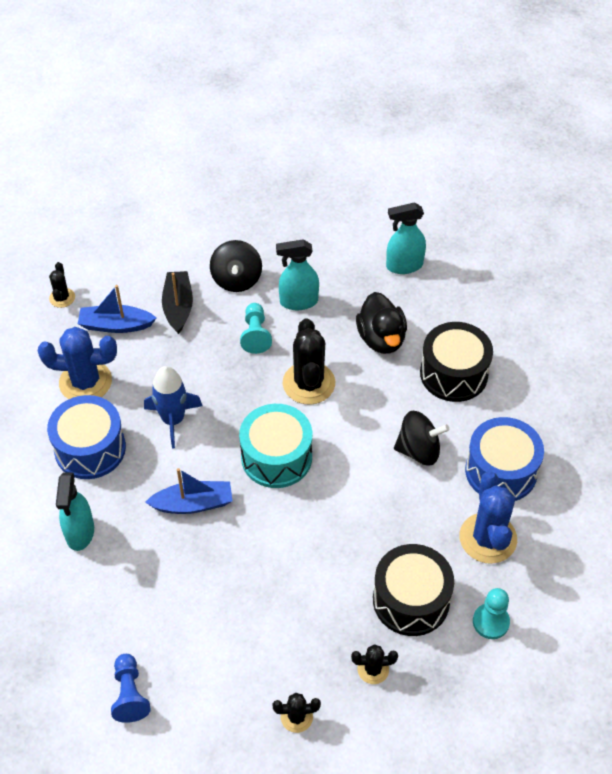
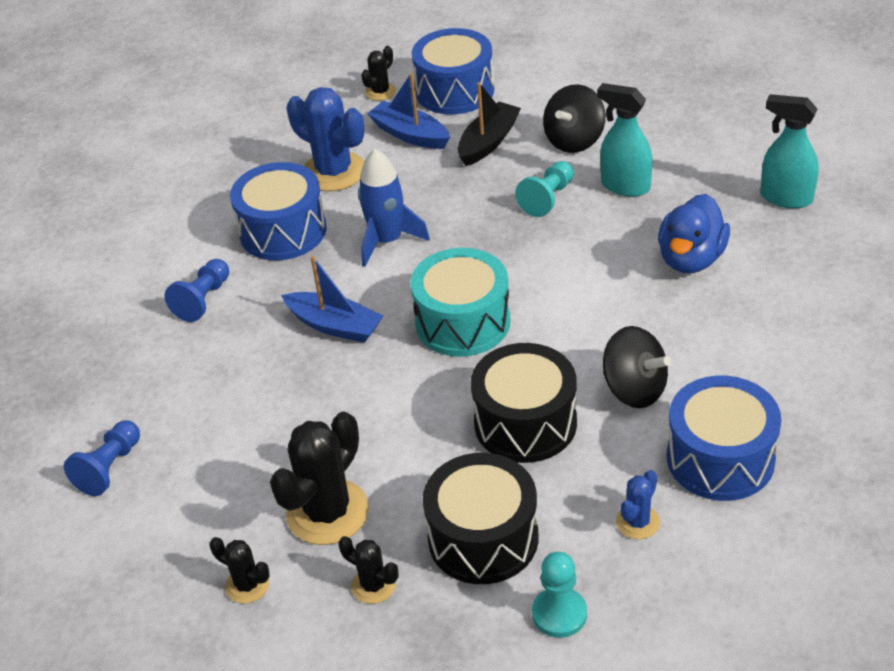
camera: 40 degrees right, 10 degrees down
turquoise spray bottle [56,472,94,551] -> blue pawn [164,259,229,322]
black cactus [283,319,335,404] -> black cactus moved to [270,411,369,545]
black duck [356,292,407,354] -> blue duck [658,194,730,273]
black drum [420,322,493,402] -> black drum moved to [471,343,577,463]
blue cactus [459,472,517,564] -> blue cactus [616,470,660,539], size x0.51
none -> blue drum [412,28,494,114]

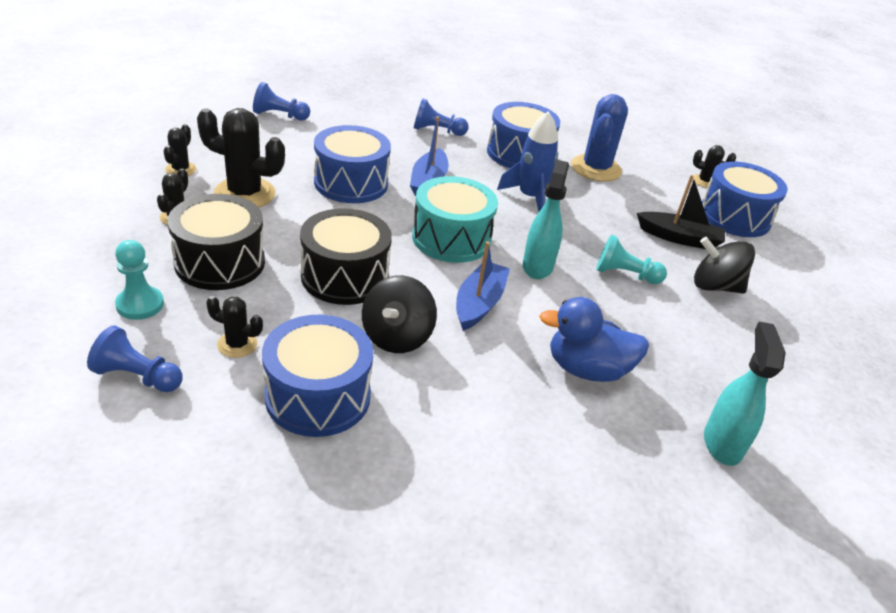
camera: 65 degrees right, 5 degrees down
blue boat [367,73,450,149] -> blue boat moved to [456,241,510,331]
turquoise spray bottle [597,83,652,197] -> turquoise spray bottle moved to [523,160,569,279]
blue cactus [616,470,660,539] -> black cactus [206,296,263,358]
none -> blue pawn [87,326,183,392]
none -> blue drum [314,125,391,203]

